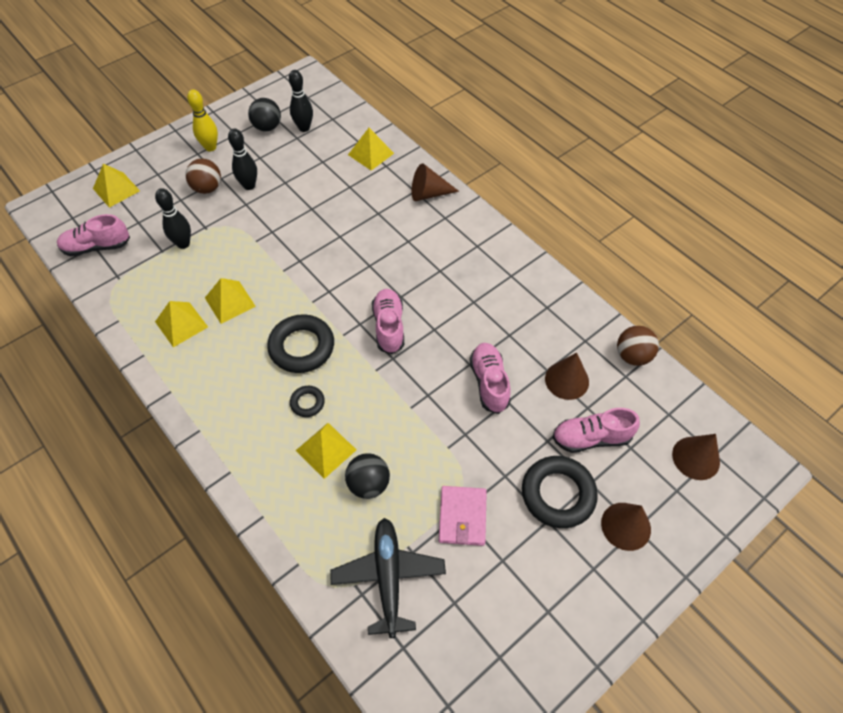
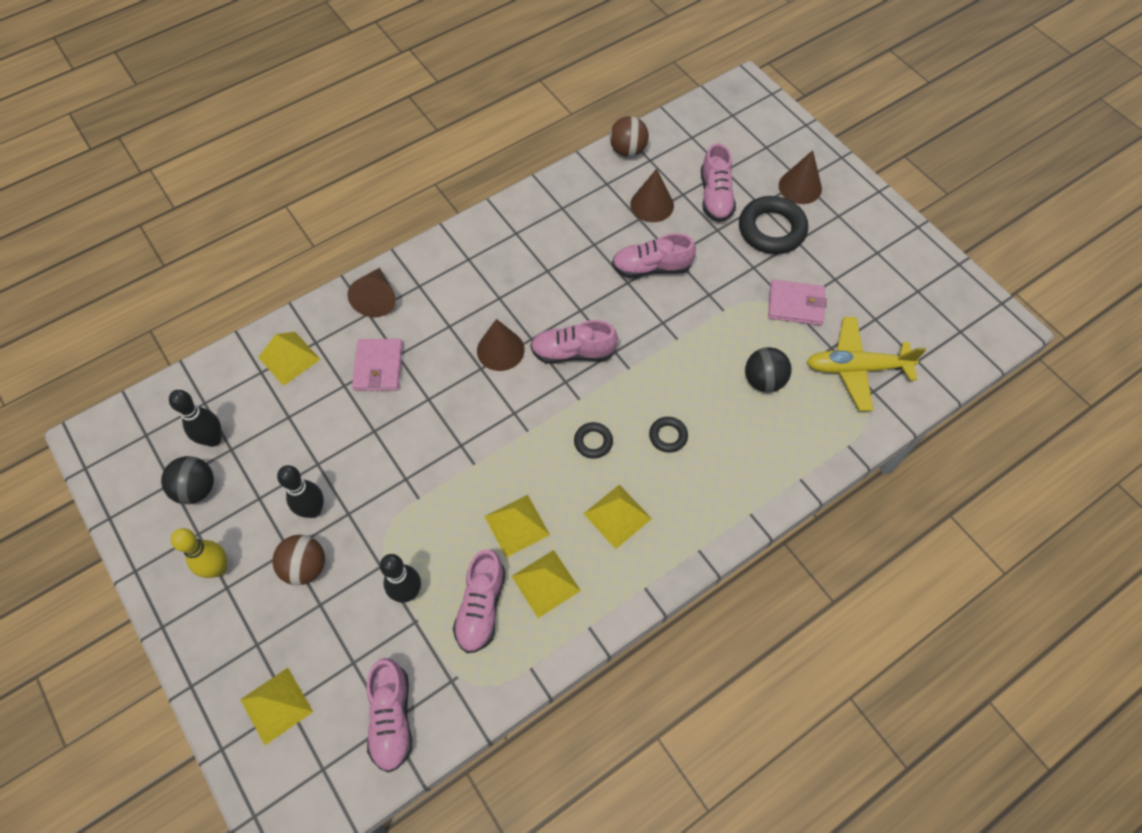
camera: 85 degrees left, 5 degrees up
black ring [267,314,334,373] -> black ring [574,422,613,459], size x0.50
yellow pyramid [296,423,356,479] -> yellow pyramid moved to [584,484,652,549]
black plane [330,518,446,638] -> yellow plane [807,317,926,411]
brown cone [672,434,720,480] -> brown cone moved to [477,319,525,371]
none -> pink wallet [352,339,403,391]
none -> pink shoe [453,549,506,653]

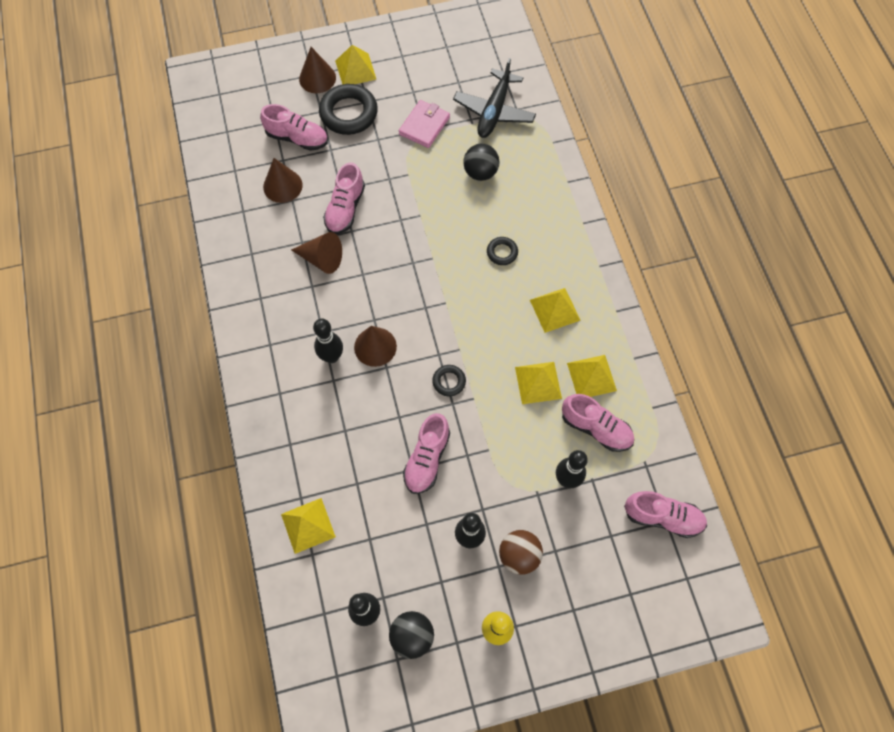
camera: 70 degrees left, 5 degrees up
yellow pyramid [240,668,313,745] -> yellow pyramid moved to [335,45,376,84]
brown cone [347,268,396,317] -> brown cone moved to [291,232,342,274]
pink wallet [352,339,403,391] -> none
pink shoe [530,320,618,364] -> pink shoe moved to [403,413,450,494]
black ring [574,422,613,459] -> black ring moved to [432,365,466,397]
brown ball [610,116,649,157] -> none
yellow plane [807,317,926,411] -> black plane [453,58,536,138]
none -> black bowling pin [313,319,343,363]

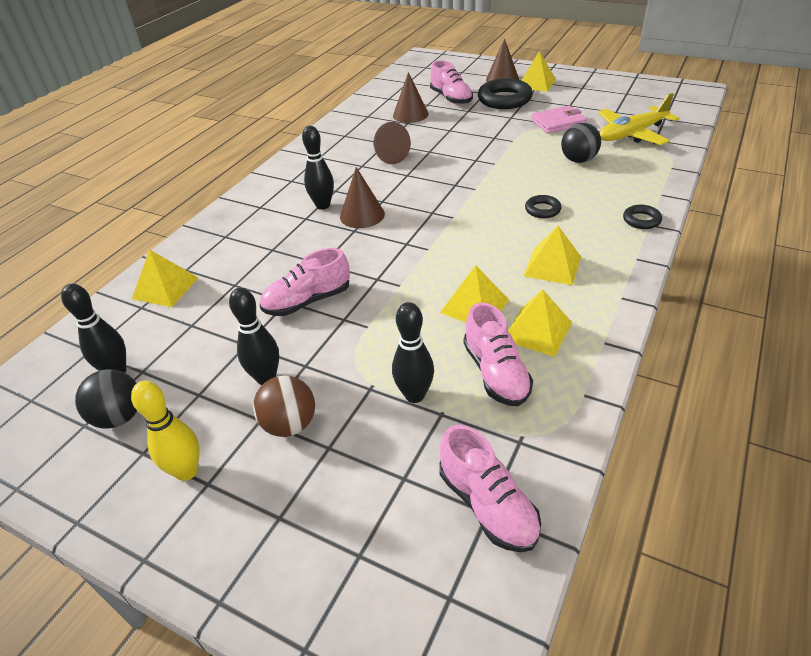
camera: 45 degrees right, 25 degrees down
pink shoe [323,162,365,234] -> none
black ring [432,365,466,397] -> black ring moved to [623,205,662,229]
black plane [453,58,536,138] -> yellow plane [598,93,679,145]

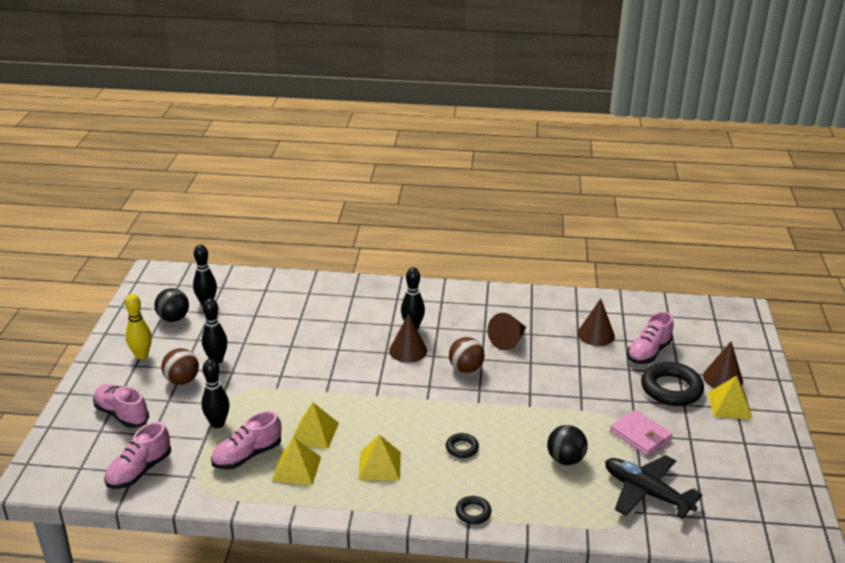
camera: 65 degrees right, 10 degrees down
yellow pyramid [132,249,199,307] -> none
pink shoe [260,248,350,316] -> pink shoe moved to [93,384,149,428]
yellow plane [598,93,679,145] -> black plane [605,455,702,519]
none -> brown ball [449,337,485,373]

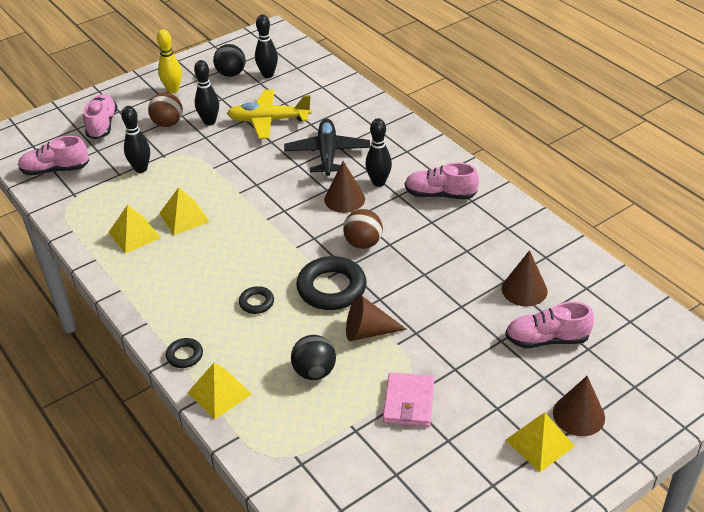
camera: 50 degrees right, 10 degrees up
pink shoe [211,411,281,470] -> pink shoe moved to [405,162,479,200]
yellow pyramid [358,435,401,481] -> yellow pyramid moved to [187,363,252,420]
brown cone [488,313,526,351] -> brown cone moved to [346,294,407,341]
black plane [605,455,702,519] -> black plane moved to [284,118,370,176]
black ring [641,362,704,406] -> black ring moved to [296,256,367,310]
none -> yellow plane [227,90,312,139]

